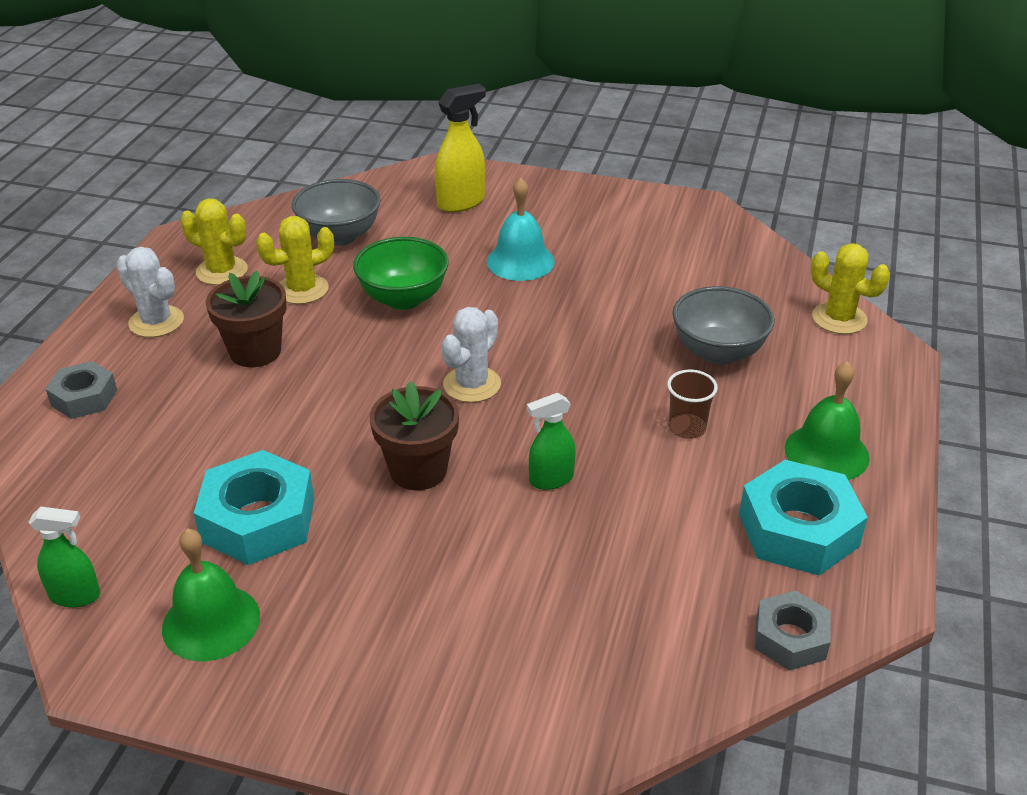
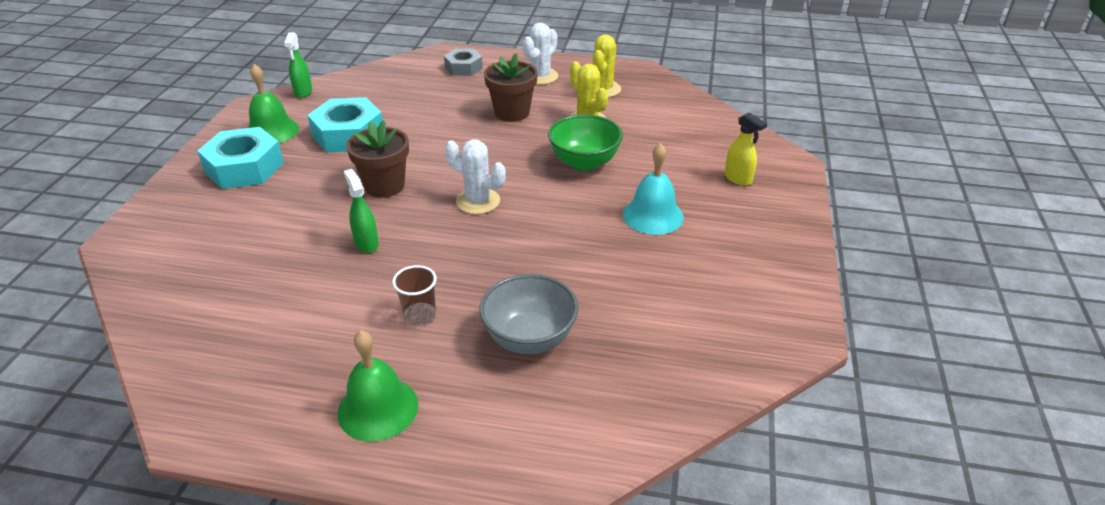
camera: 85 degrees right, 0 degrees up
grey bowl [292,179,381,246] -> none
yellow spray bottle [435,84,486,212] -> yellow spray bottle [725,112,767,186], size x0.66
turquoise nut [739,460,868,576] -> turquoise nut moved to [197,127,284,189]
grey nut [754,590,831,671] -> none
yellow cactus [811,243,890,334] -> none

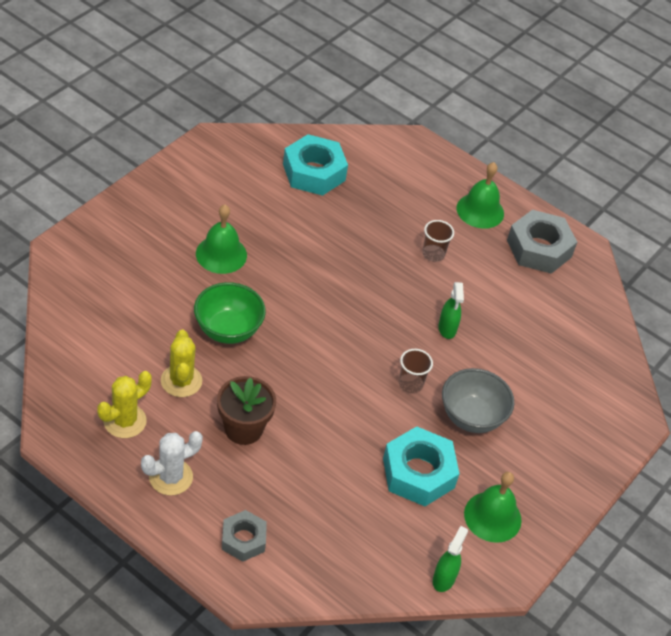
camera: 160 degrees left, 10 degrees up
turquoise nut [197,127,284,189] -> turquoise nut moved to [283,134,348,196]
brown flower pot [346,120,409,198] -> brown cup [399,349,433,393]
white cactus [445,139,506,214] -> none
grey bowl [479,274,579,354] -> grey bowl moved to [442,368,514,433]
turquoise bell [623,143,684,235] -> green bell [196,205,247,274]
yellow spray bottle [725,112,767,186] -> none
none -> grey nut [507,210,577,274]

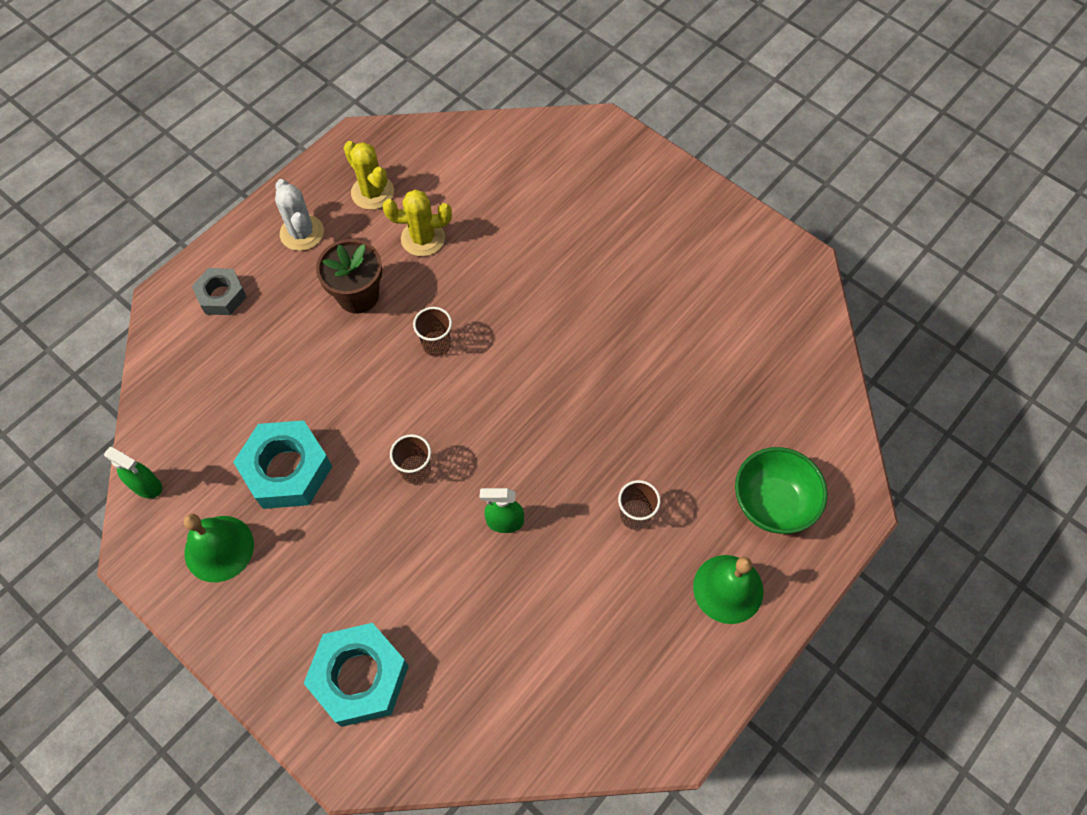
camera: 100 degrees right, 15 degrees up
green bowl [194,282,266,344] -> green bowl moved to [735,447,828,534]
green bell [196,205,247,274] -> none
turquoise nut [283,134,348,196] -> turquoise nut moved to [303,623,409,727]
grey bowl [442,368,514,433] -> none
grey nut [507,210,577,274] -> none
none -> brown cup [413,307,452,357]

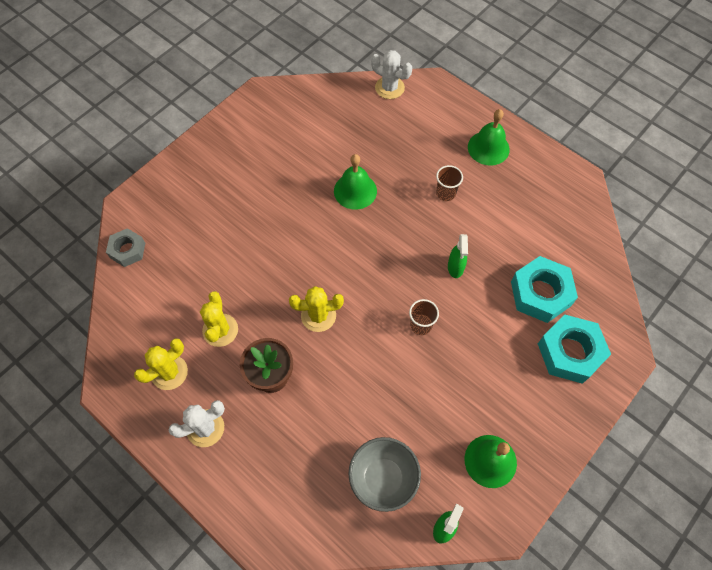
camera: 90 degrees left, 0 degrees up
grey nut [192,268,247,315] -> grey nut moved to [106,228,145,267]
turquoise nut [233,420,332,509] -> turquoise nut moved to [511,256,578,323]
brown cup [413,307,452,357] -> yellow cactus [289,286,344,332]
green bowl [735,447,828,534] -> none
none -> green bell [334,154,377,210]
none -> grey bowl [348,437,421,512]
none -> white cactus [371,50,412,99]

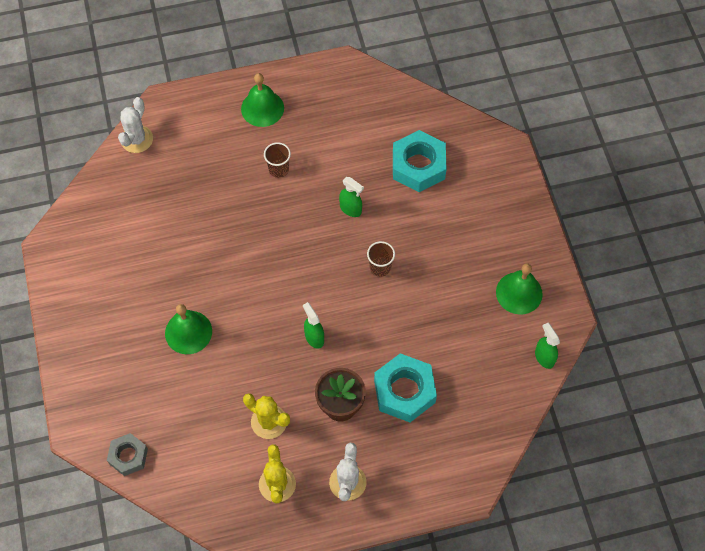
camera: 55 degrees left, 0 degrees up
yellow cactus [289,286,344,332] -> green spray bottle [303,302,324,349]
green bell [334,154,377,210] -> green bell moved to [165,304,212,354]
grey bowl [348,437,421,512] -> none
white cactus [371,50,412,99] -> white cactus turned 45 degrees counterclockwise [118,97,153,153]
turquoise nut [538,315,611,384] -> turquoise nut moved to [374,353,437,422]

